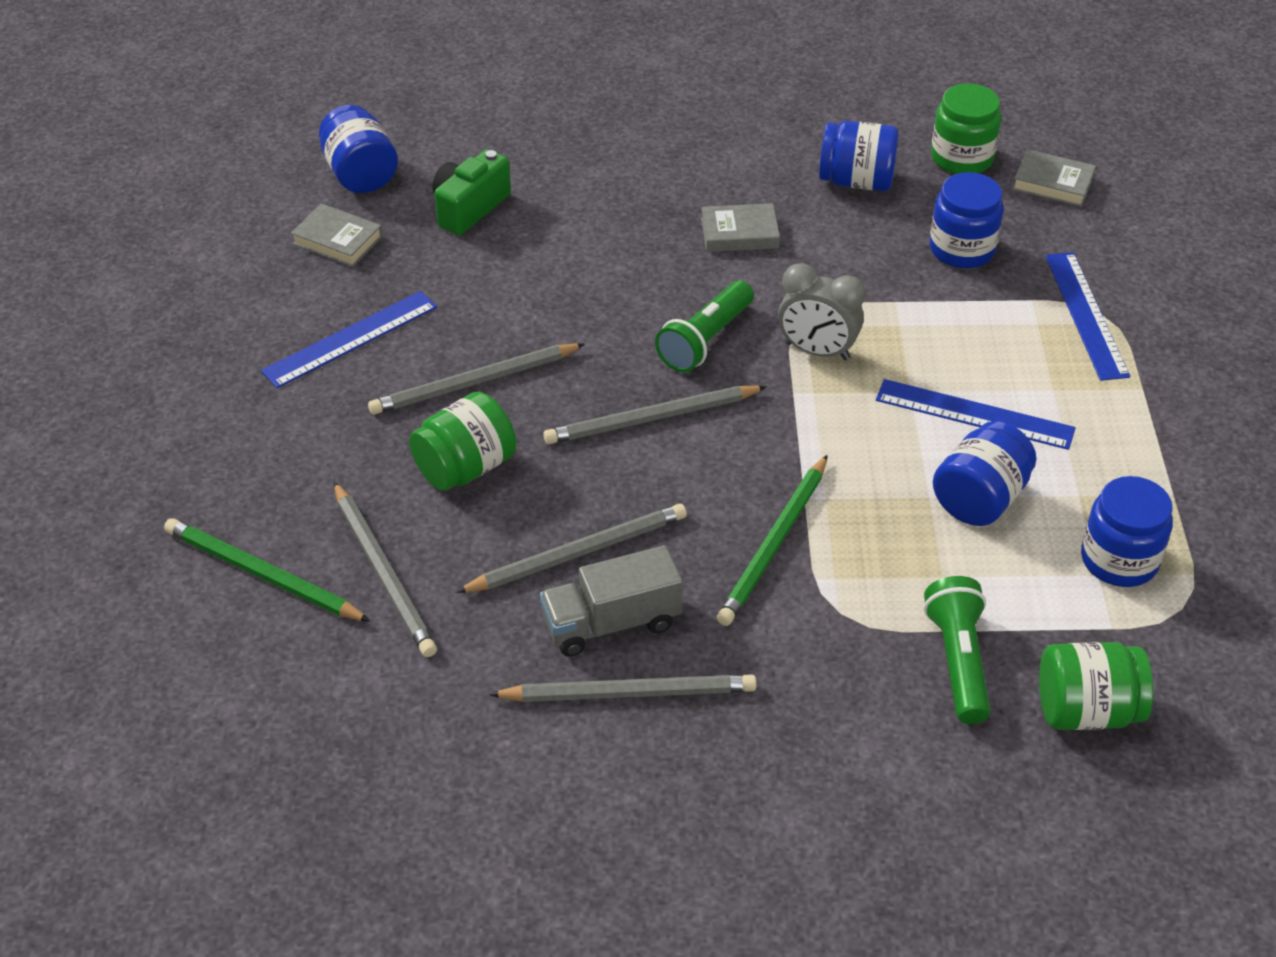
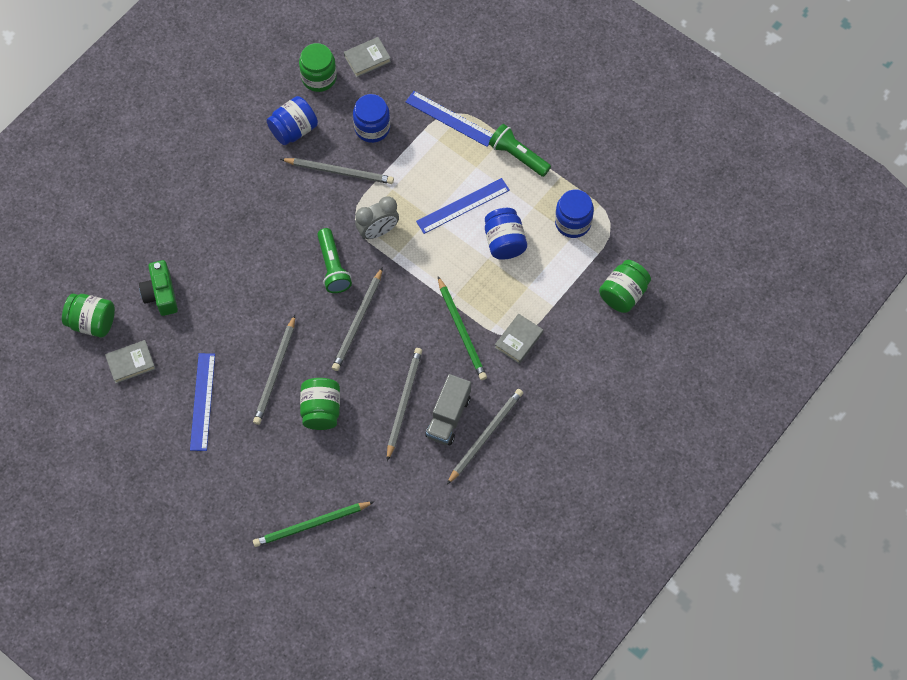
camera: 50 degrees left, 20 degrees up
blue jar [319,105,398,193] -> green jar [62,294,115,337]
grey pencil [334,482,437,657] -> grey pencil moved to [281,158,394,184]
grey book [701,203,780,252] -> grey book moved to [495,313,543,364]
green flashlight [924,576,990,724] -> green flashlight moved to [489,124,551,177]

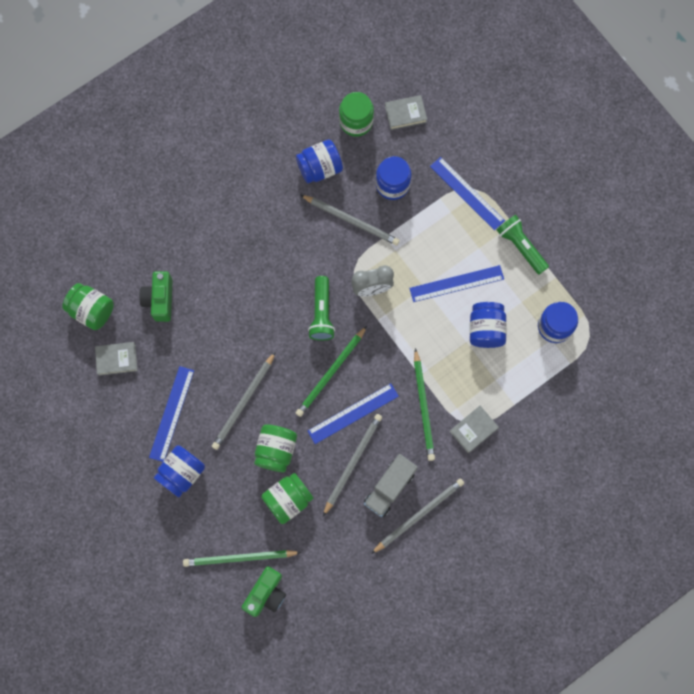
camera: 15 degrees right, 10 degrees up
grey pencil [332,267,383,371] -> green pencil [296,326,367,417]
green jar [599,260,651,313] -> green jar moved to [261,473,314,524]
none -> blue jar [154,445,205,497]
none -> green camera [242,566,286,617]
none -> blue ruler [308,383,399,444]

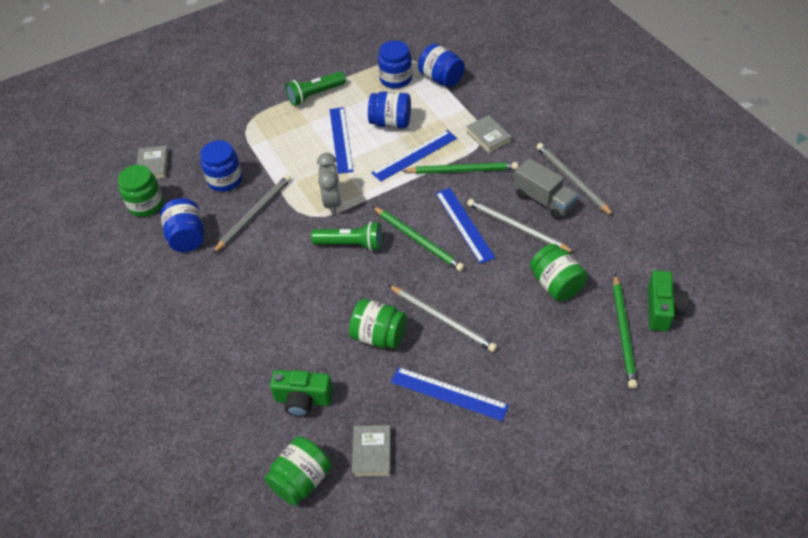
camera: 80 degrees left, 25 degrees down
blue jar [154,445,205,497] -> blue jar moved to [418,44,465,87]
green camera [242,566,286,617] -> green camera turned 60 degrees clockwise [648,270,689,331]
green jar [254,424,297,473] -> green jar moved to [349,299,407,349]
blue ruler [430,157,505,230] -> blue ruler moved to [372,130,457,182]

